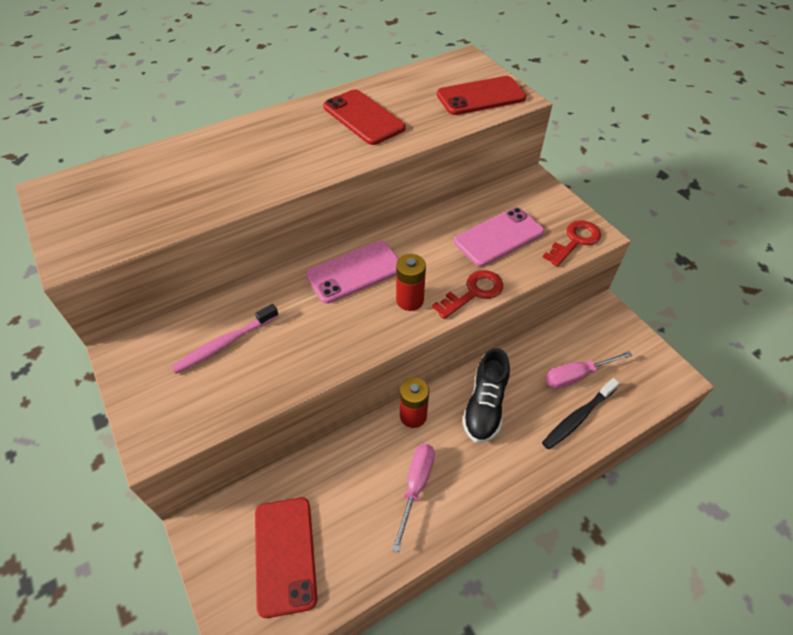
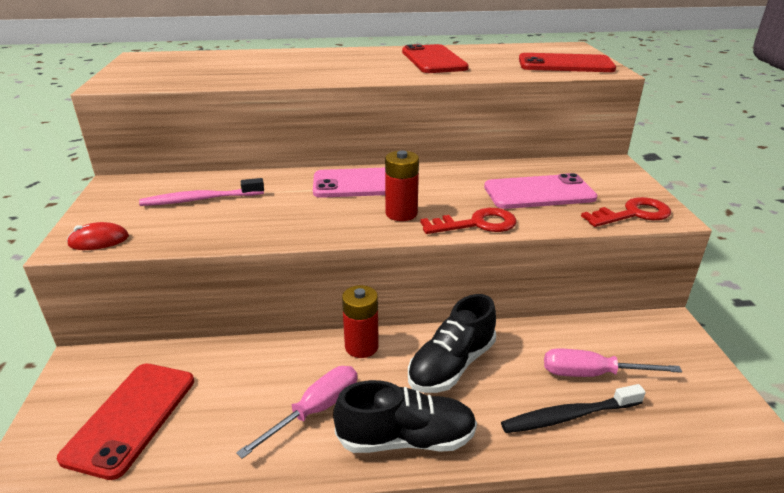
camera: 25 degrees right, 20 degrees down
none -> red mouse [67,222,129,250]
none -> black shoe [333,380,477,453]

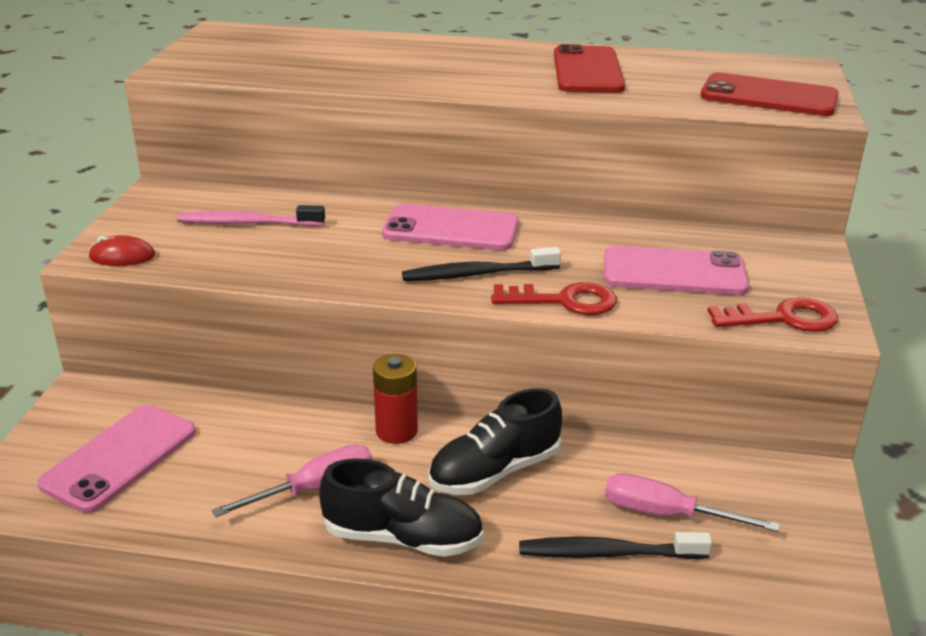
camera: 15 degrees right, 0 degrees up
red phone [57,364,194,480] -> pink phone [37,404,196,513]
red battery [385,151,419,221] -> black toothbrush [402,247,561,281]

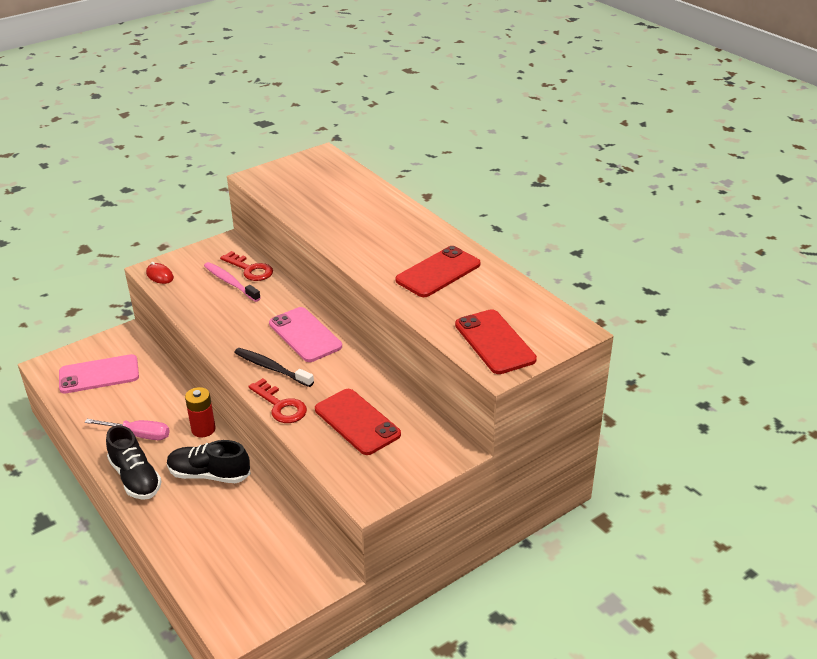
camera: 45 degrees right, 5 degrees up
black toothbrush [519,532,712,559] -> none
pink phone [604,245,749,295] -> red phone [315,389,401,455]
pink screwdriver [605,473,780,532] -> none
red key [708,297,838,332] -> red key moved to [220,251,273,281]

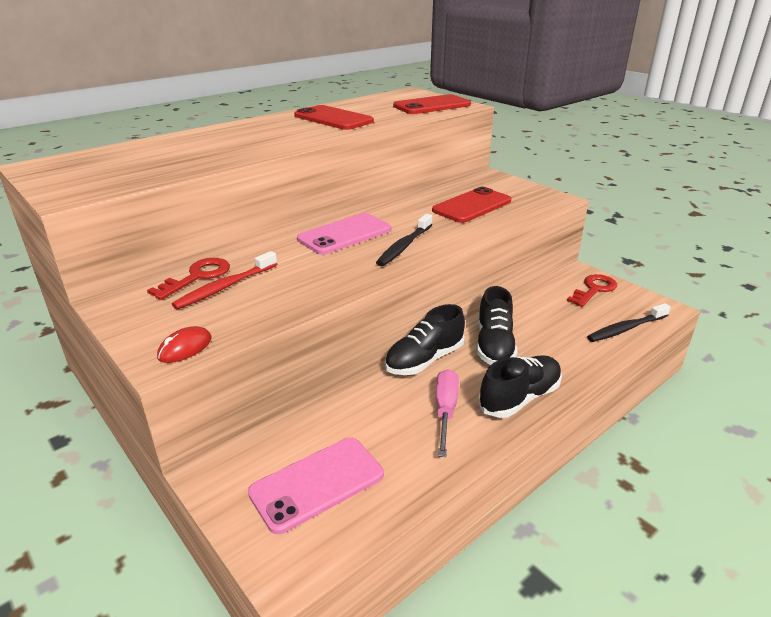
camera: 95 degrees left, 5 degrees down
pink phone [59,354,139,394] -> pink phone turned 75 degrees clockwise [248,438,384,534]
red battery [185,387,216,437] -> black shoe [385,304,465,375]
pink toothbrush [204,262,261,302] -> red toothbrush [172,251,277,309]
red key [248,378,307,423] -> red key moved to [567,274,617,307]
none -> black toothbrush [587,303,671,342]

